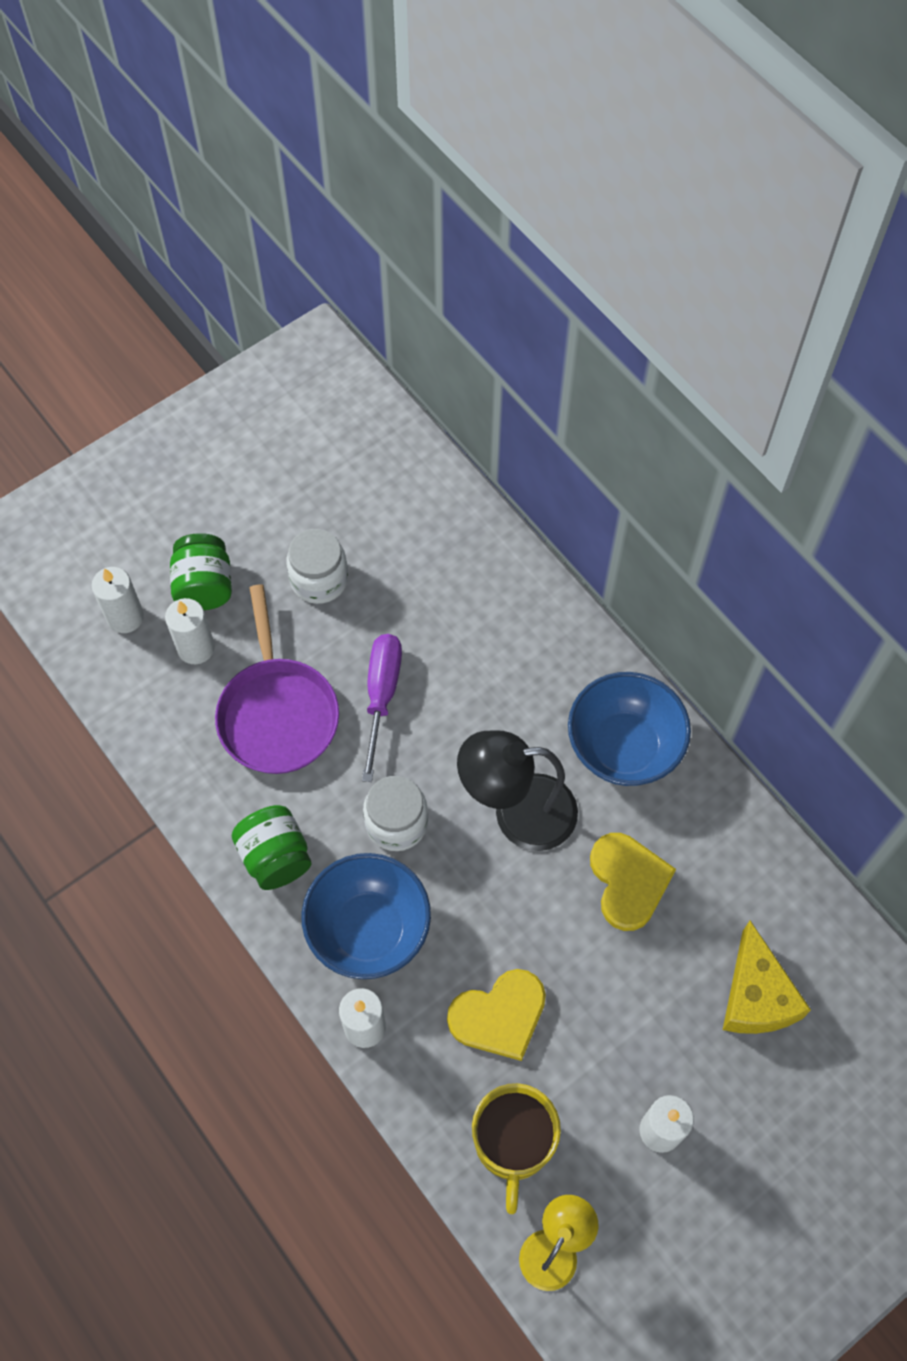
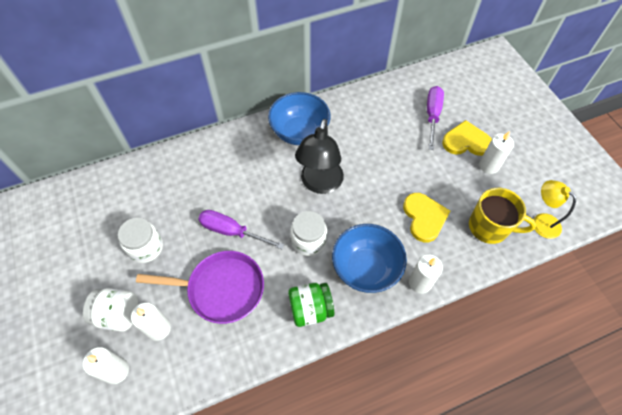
camera: 75 degrees left, 5 degrees down
green jar [170,533,232,610] -> white jar [83,288,138,332]
yellow heart [590,833,676,931] -> yellow heart moved to [442,120,492,156]
yellow cheese [723,921,811,1034] -> purple screwdriver [427,86,444,150]

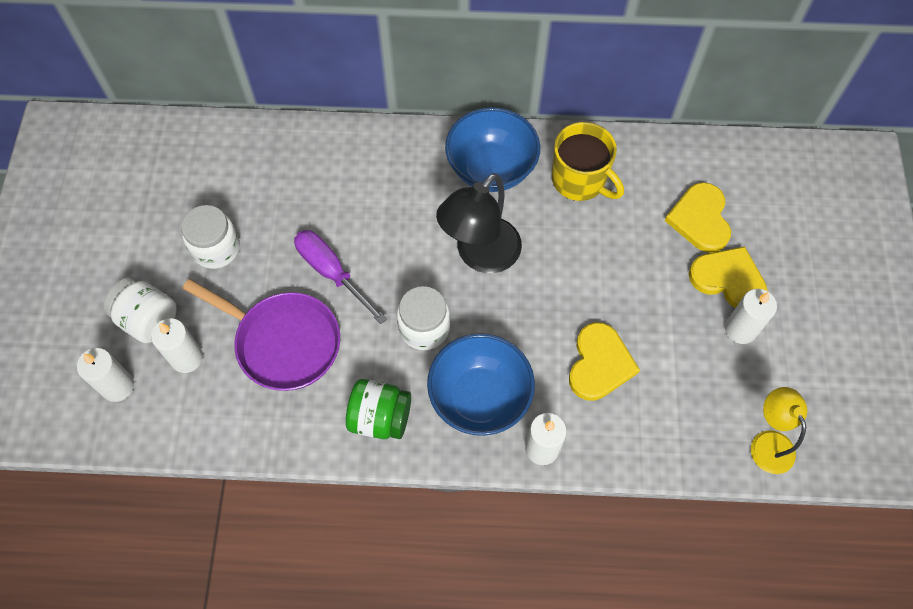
camera: 25 degrees right, 5 degrees up
purple screwdriver [427,86,444,150] -> yellow heart [664,182,731,253]
yellow mug [469,188,536,244] -> yellow mug moved to [552,122,624,201]

